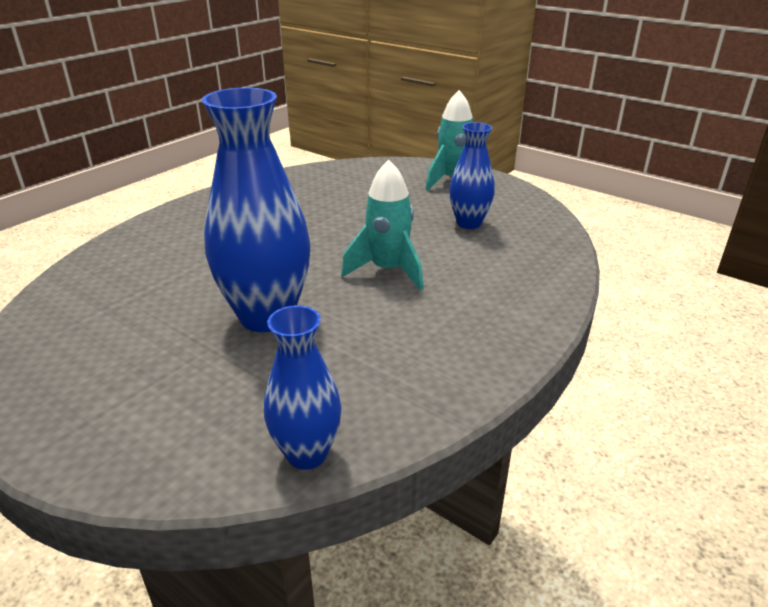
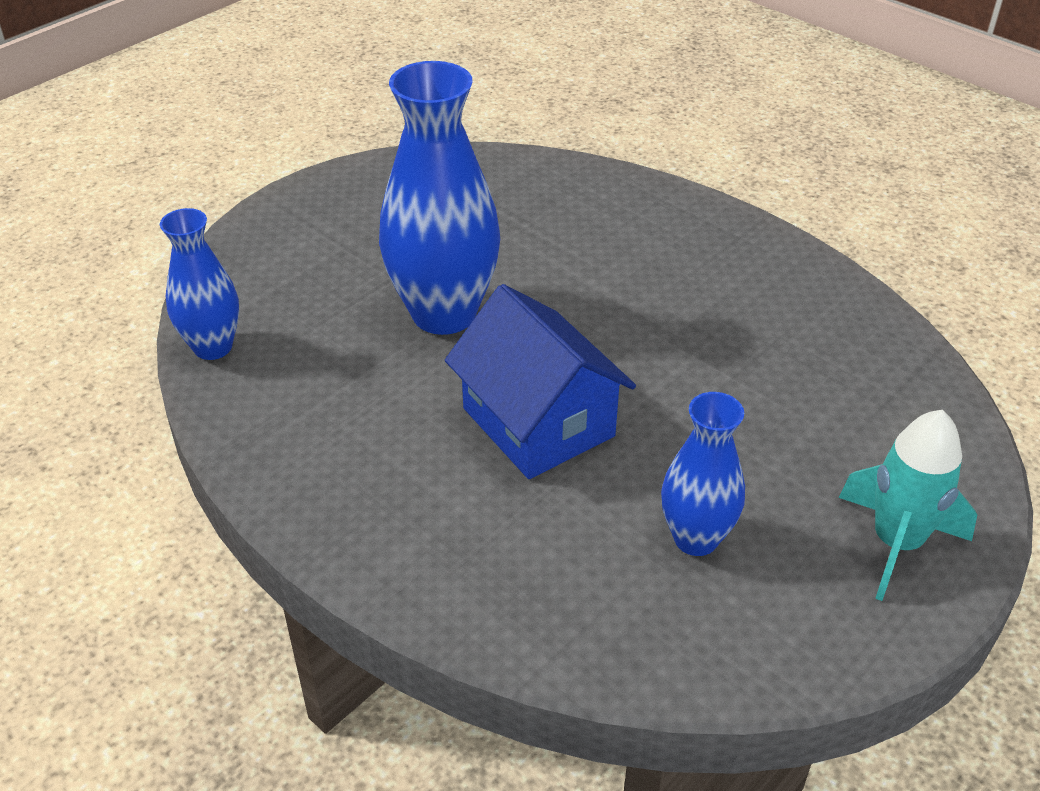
camera: 95 degrees right, 10 degrees up
turquoise rocket [341,160,423,291] -> blue house [445,284,636,479]

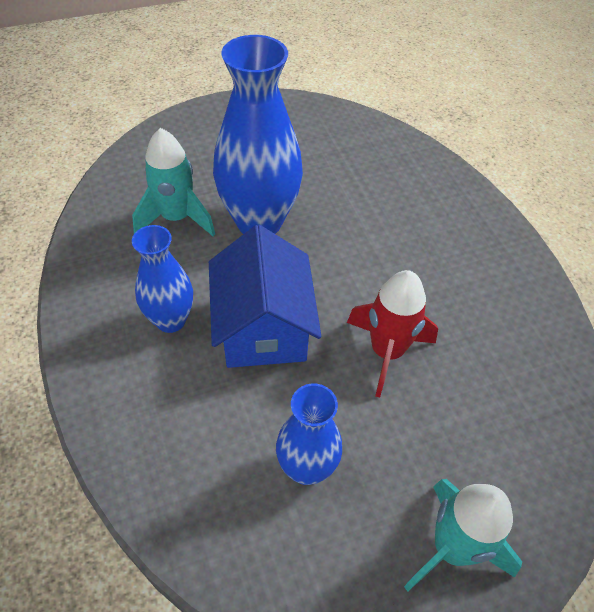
camera: 25 degrees right, 10 degrees up
blue vase [160,208,239,360] -> blue vase moved to [132,225,193,333]
none -> turquoise rocket [132,128,215,236]
none -> red rocket [347,270,438,397]

